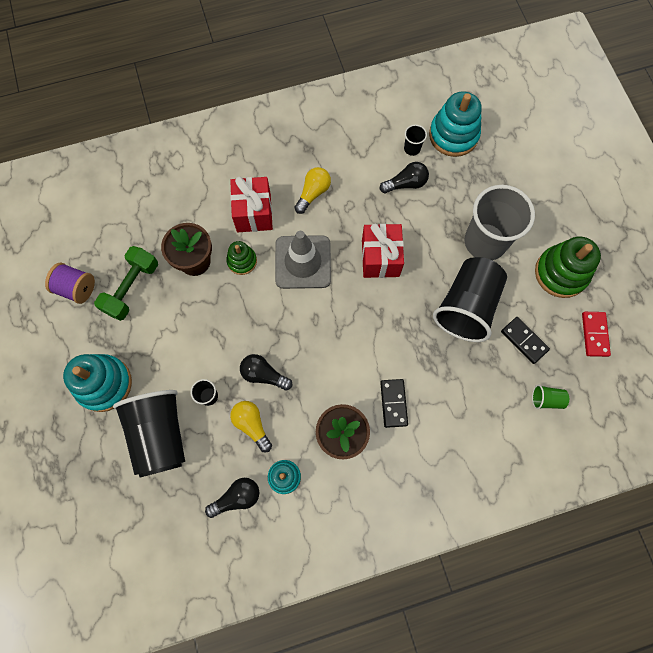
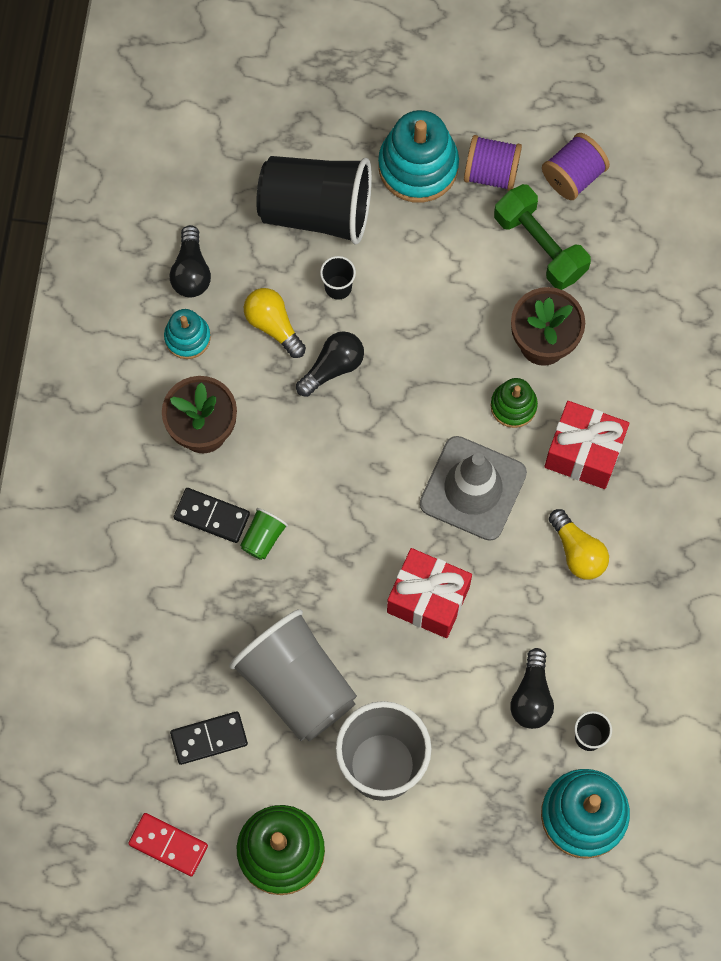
camera: 115 degrees right, 0 degrees up
yellow light bulb [230,401,272,453] -> yellow light bulb turned 120 degrees counterclockwise [244,288,306,358]
black cup [433,257,507,342] -> grey cup [229,609,357,741]
green cup [532,385,569,409] -> green cup moved to [240,508,288,560]
none -> purple spool [464,135,522,191]

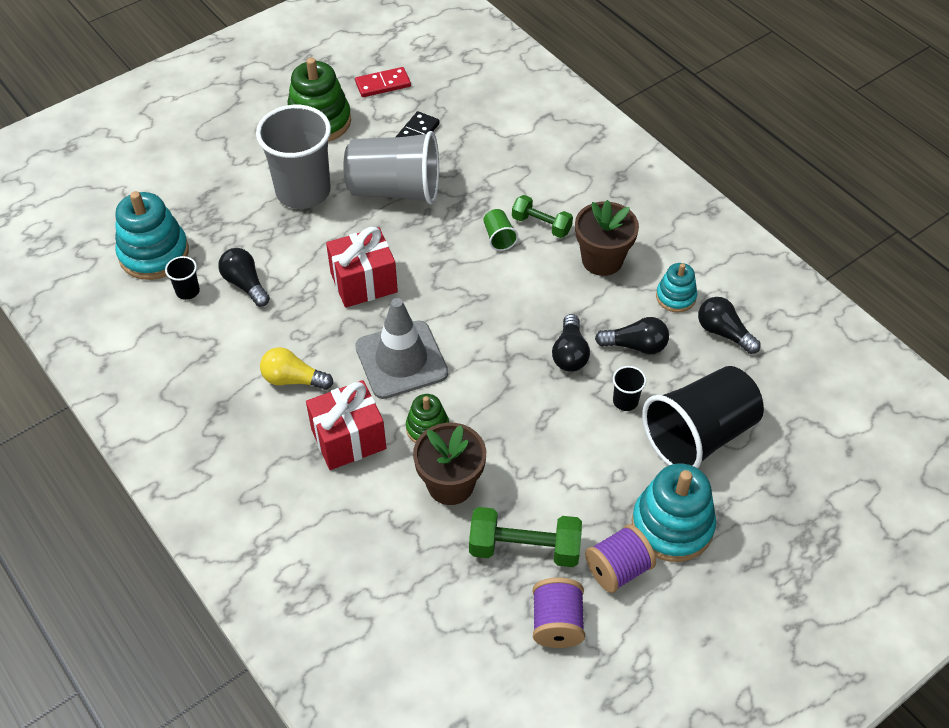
camera: 135 degrees right, 20 degrees down
black domino [174,488,250,543] -> green dumbbell [512,195,573,238]
yellow light bulb [244,288,306,358] -> black light bulb [595,317,669,355]

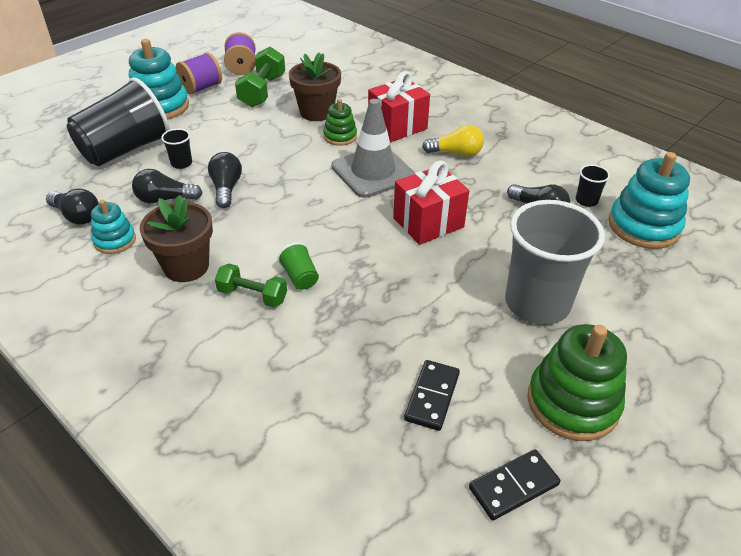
camera: 170 degrees right, 10 degrees down
grey cup [343,131,439,204] -> none
red domino [355,67,411,97] -> black domino [469,450,560,521]
green dumbbell [469,507,582,567] -> green dumbbell turned 75 degrees counterclockwise [235,47,285,107]

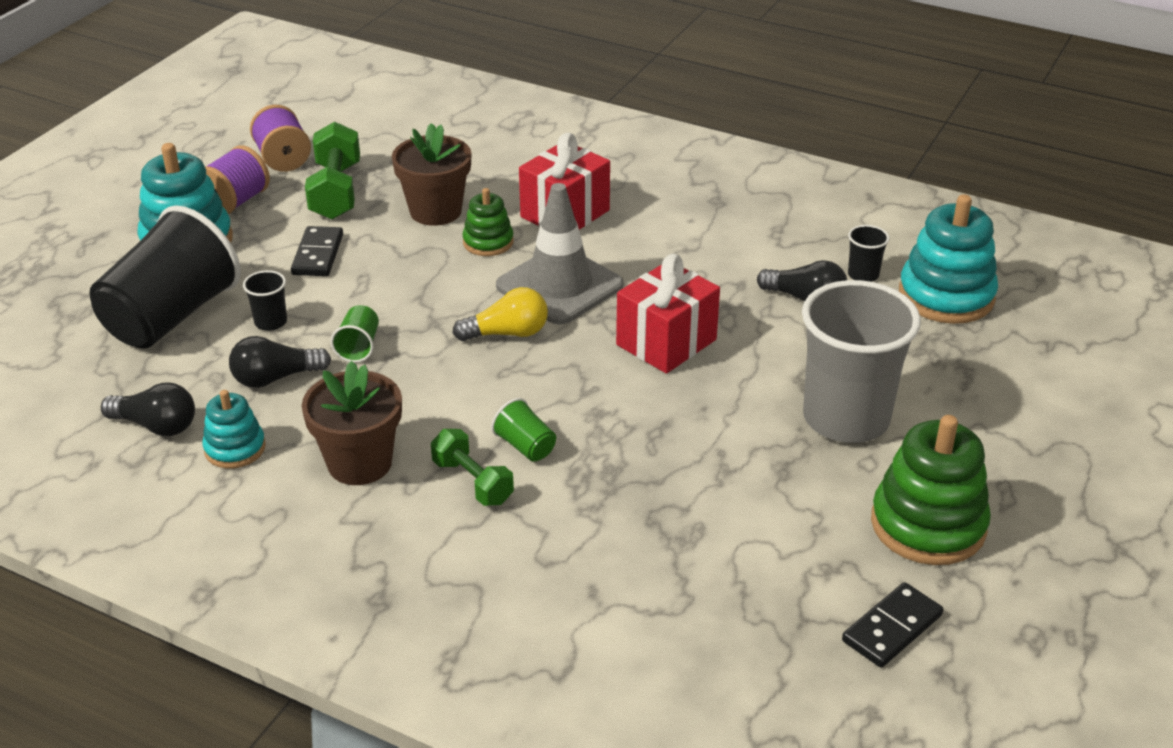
camera: 15 degrees left, 5 degrees down
black light bulb [208,152,242,208] -> green cup [331,305,379,363]
green dumbbell [215,263,287,307] -> green dumbbell turned 45 degrees clockwise [431,429,514,506]
black domino [404,360,460,431] -> black domino moved to [291,226,343,276]
yellow light bulb [422,125,484,157] -> yellow light bulb moved to [452,287,548,341]

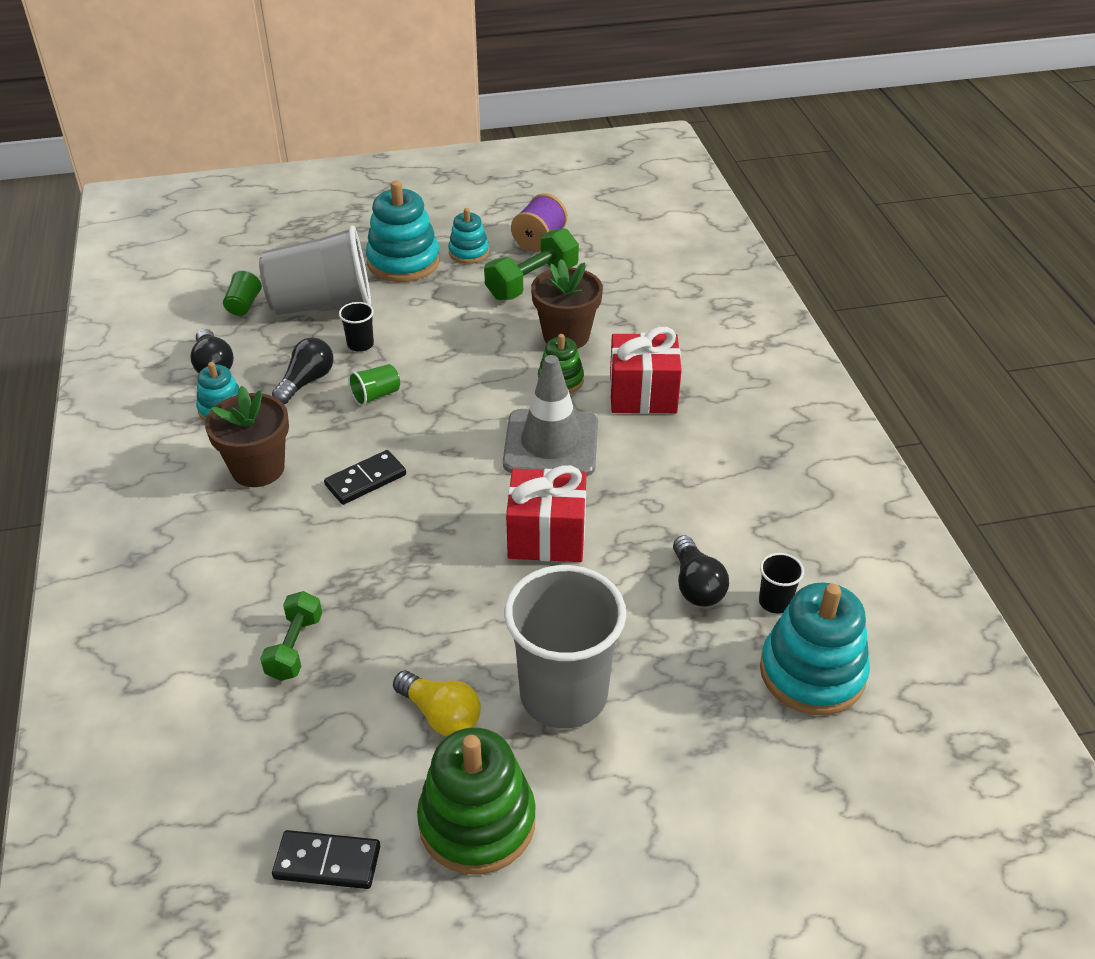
camera: 50 degrees right, 5 degrees up
black cup [89,205,241,349] -> grey cup [259,225,371,315]
purple spool [205,145,270,214] -> turquoise stacking toy [448,208,489,264]
black light bulb [229,336,331,388] -> black light bulb turned 90 degrees clockwise [272,337,333,404]
black domino [291,226,343,276] -> black domino moved to [324,450,406,505]
green dumbbell [431,429,514,506] -> green dumbbell moved to [260,591,322,681]
yellow light bulb [452,287,548,341] -> yellow light bulb moved to [393,671,481,736]
green cup [491,398,556,462] -> green cup moved to [223,269,263,316]

